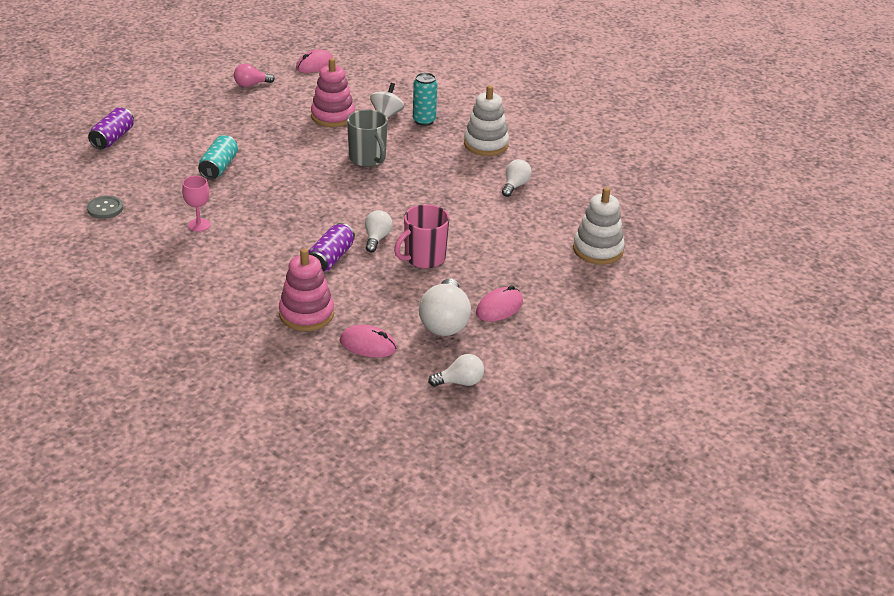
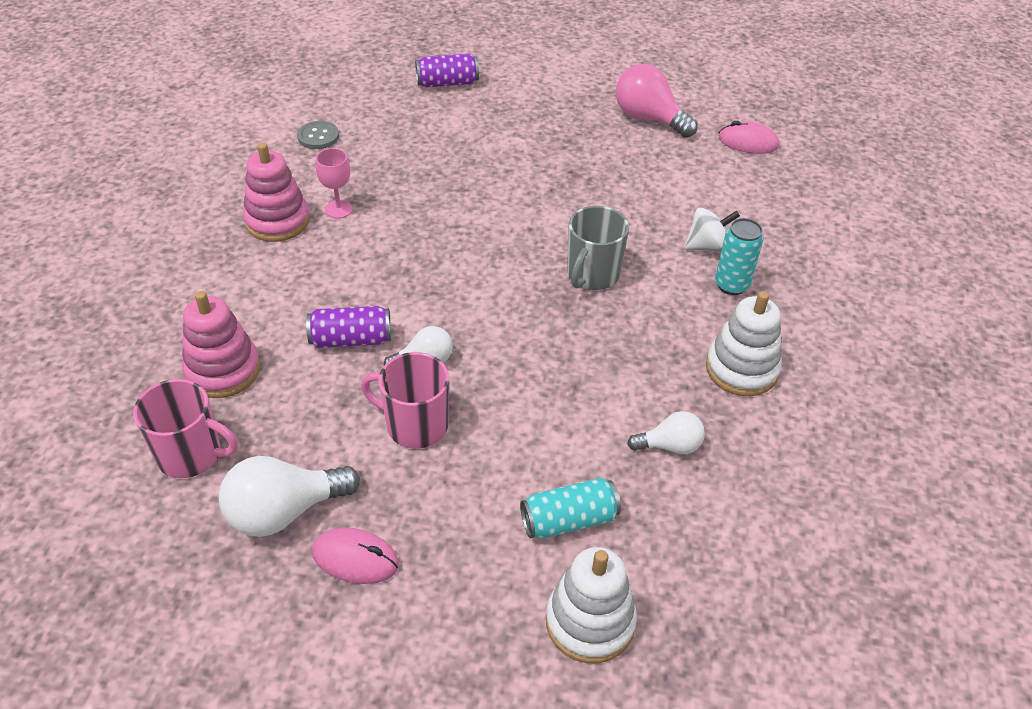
camera: 60 degrees right, 10 degrees up
turquoise can [198,135,238,180] -> turquoise can moved to [520,478,621,539]
pink light bulb [234,64,275,87] -> pink light bulb [616,64,698,138], size x1.71
pink stacking toy [311,58,355,127] -> pink stacking toy moved to [243,143,310,242]
pink mouse [340,325,397,358] -> pink mug [133,379,238,478]
white light bulb [428,354,484,387] -> none

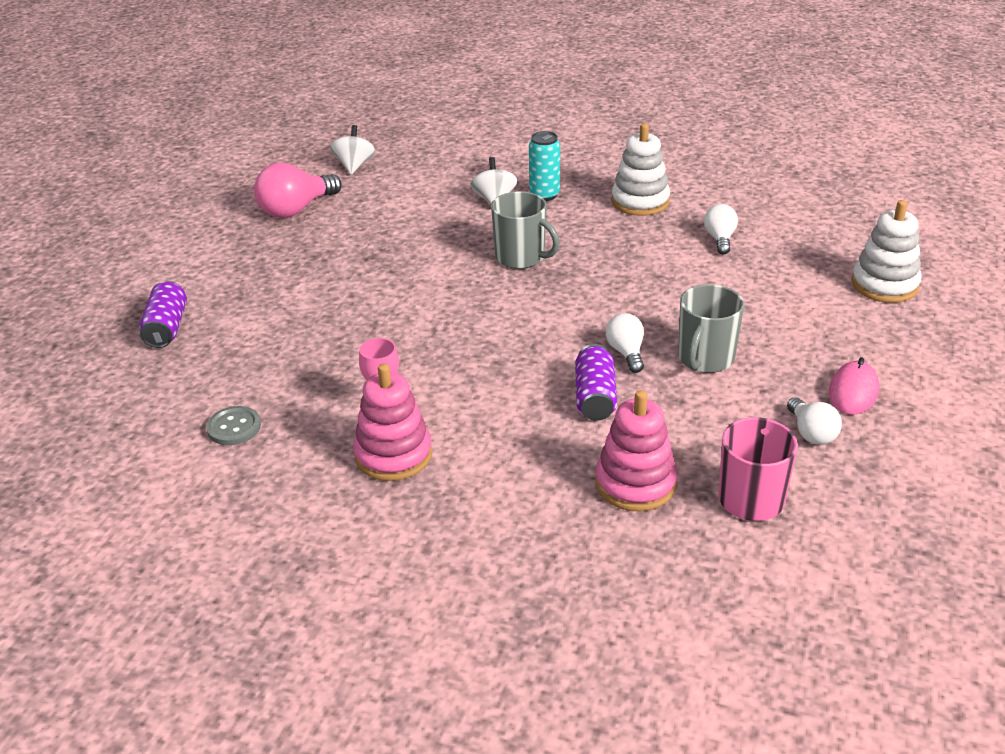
camera: 80 degrees left, 10 degrees down
white light bulb [219,456,360,537] -> white light bulb [787,397,842,445], size x0.59
pink mug [361,352,449,449] -> grey mug [678,284,744,373]
turquoise can [520,478,621,539] -> none
pink mouse [718,121,779,154] -> white spinning top [331,125,375,174]

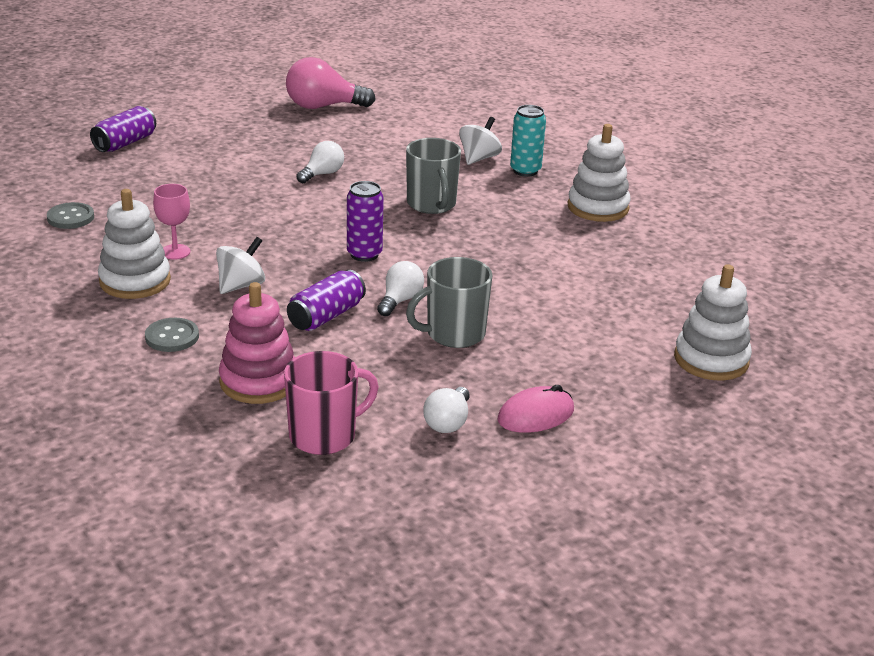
camera: 35 degrees right, 5 degrees down
white spinning top [331,125,375,174] -> white spinning top moved to [216,237,265,294]
pink stacking toy [353,363,432,481] -> white stacking toy [98,189,171,299]
white light bulb [704,204,738,255] -> white light bulb moved to [296,141,344,183]
none -> grey button [145,318,199,352]
none -> purple can [347,181,384,262]

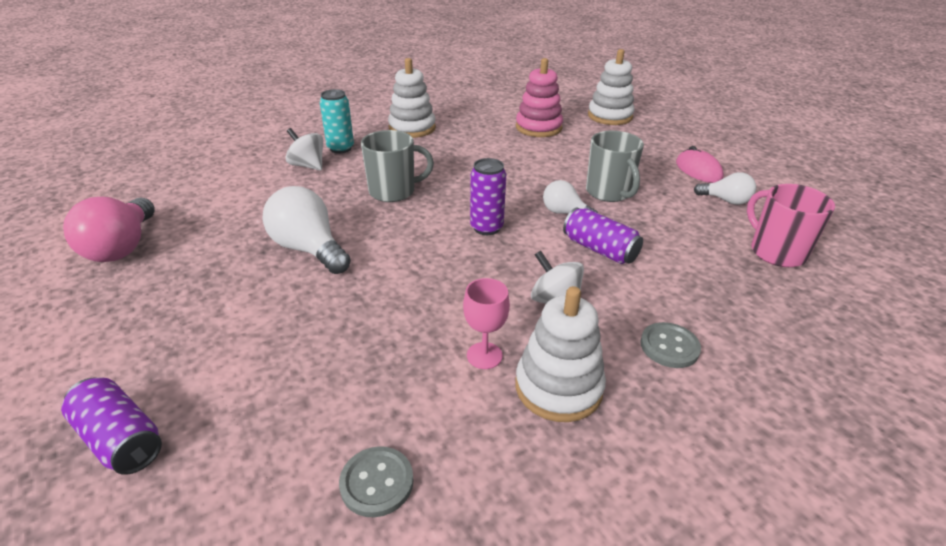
camera: 85 degrees left, 5 degrees up
pink stacking toy [219,282,295,404] -> pink stacking toy moved to [516,58,563,137]
white light bulb [296,141,344,183] -> white light bulb [263,186,351,274], size x1.71

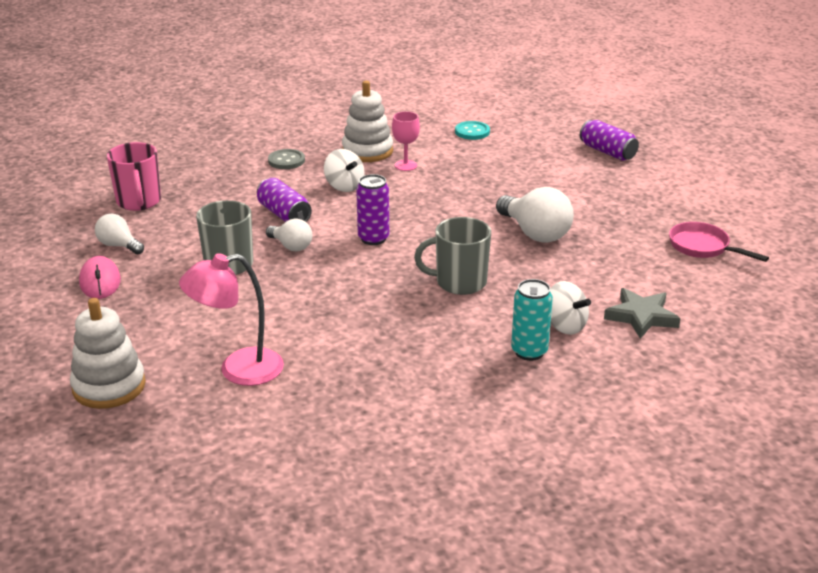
camera: 170 degrees left, 5 degrees down
pink light bulb [63,197,155,262] -> pink pan [669,222,769,262]
grey button [339,446,414,517] -> turquoise button [455,121,490,140]
white stacking toy [388,58,436,138] -> none
pink stacking toy [516,58,563,137] -> pink lamp [179,253,284,386]
none -> grey star [604,288,681,339]

